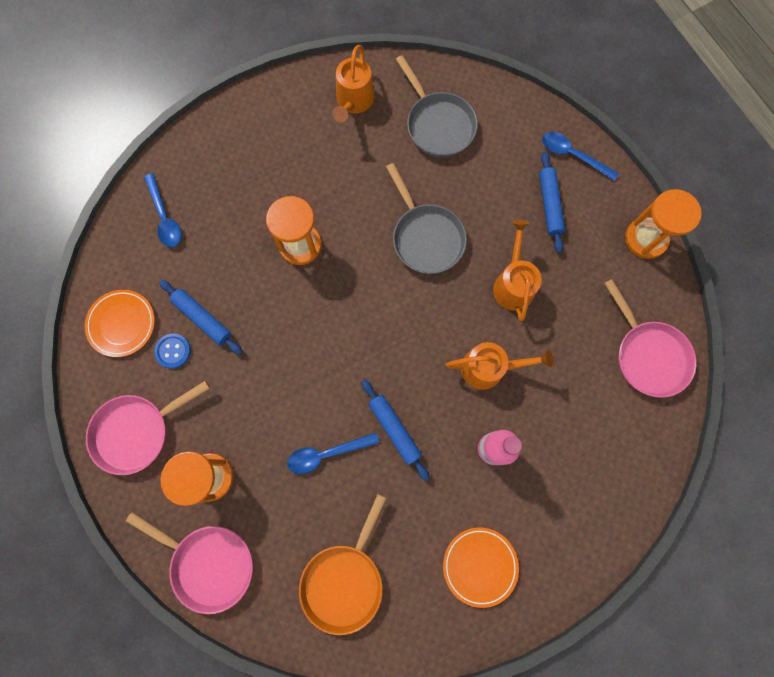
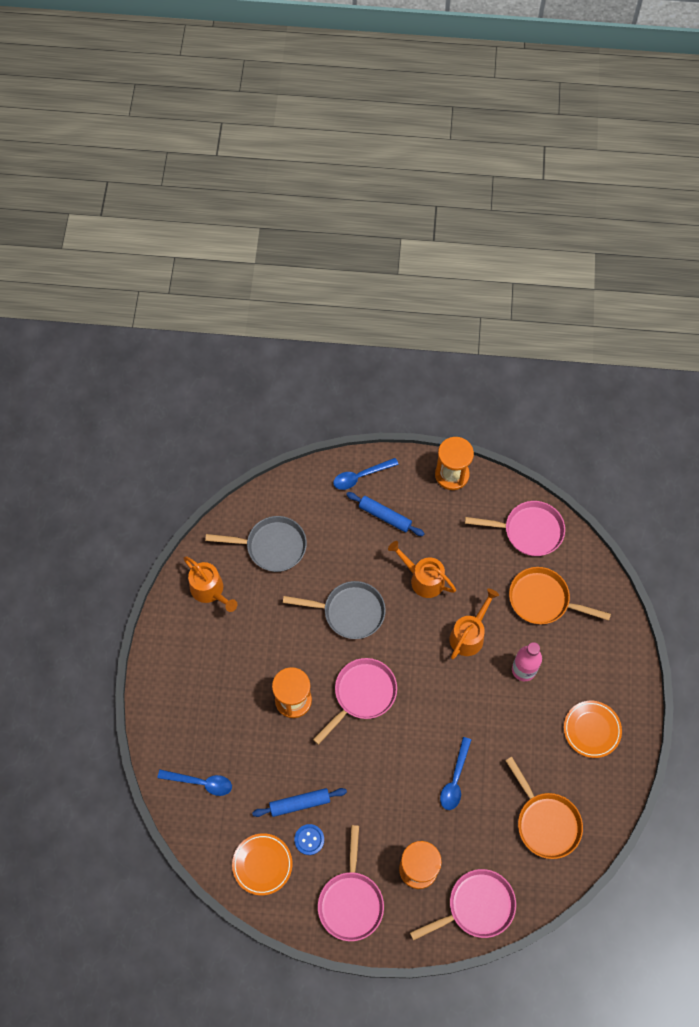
camera: 55 degrees left, 10 degrees down
blue rolling pin [361,379,430,481] -> none
none -> pink pan [313,658,397,745]
none -> orange pan [509,567,611,624]

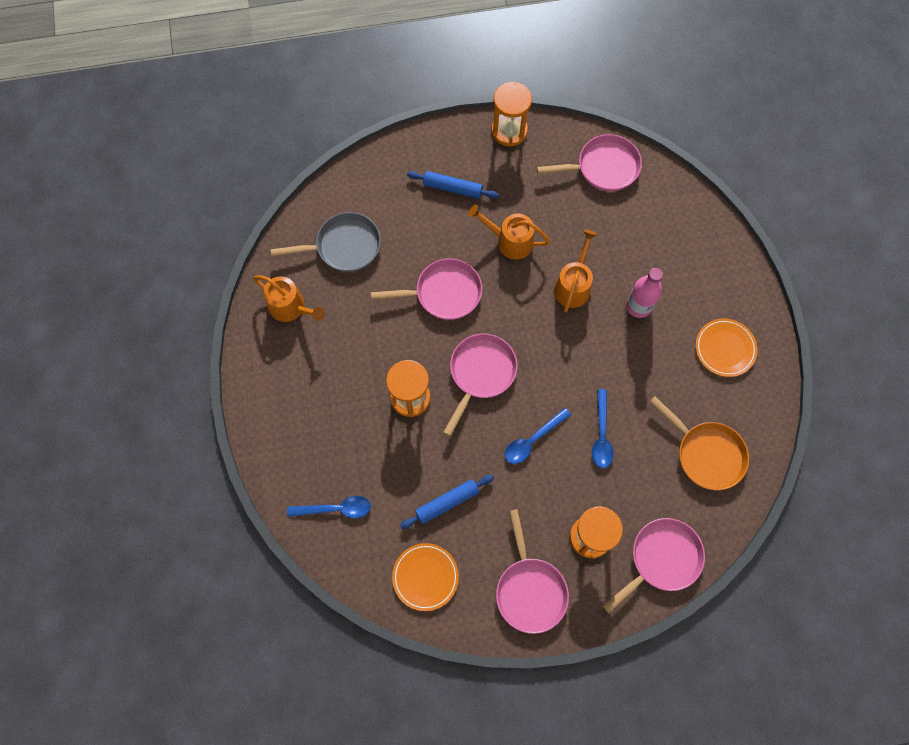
camera: 15 degrees left, 5 degrees up
grey pan [283,581,386,639] -> pink pan [371,258,482,320]
blue button [294,824,324,855] -> none
blue spoon [333,458,399,490] -> blue spoon moved to [504,408,571,464]
orange pan [509,567,611,624] -> none

